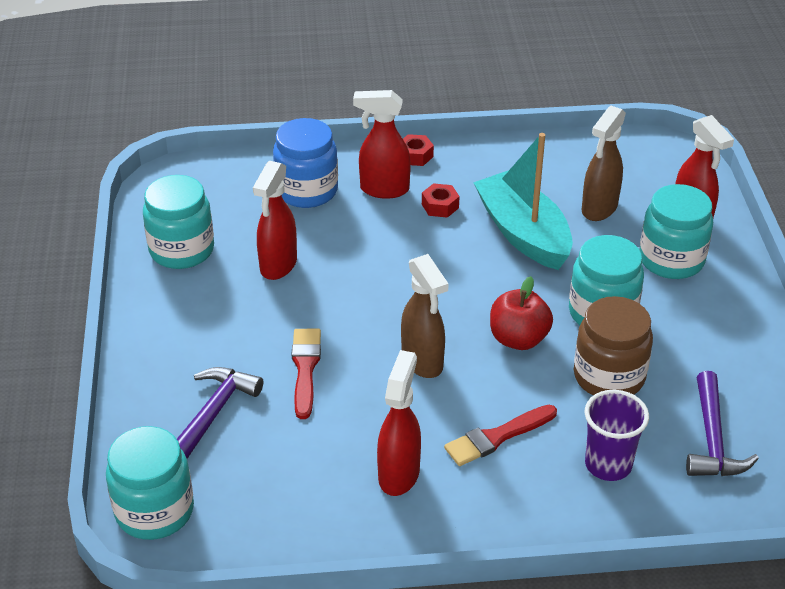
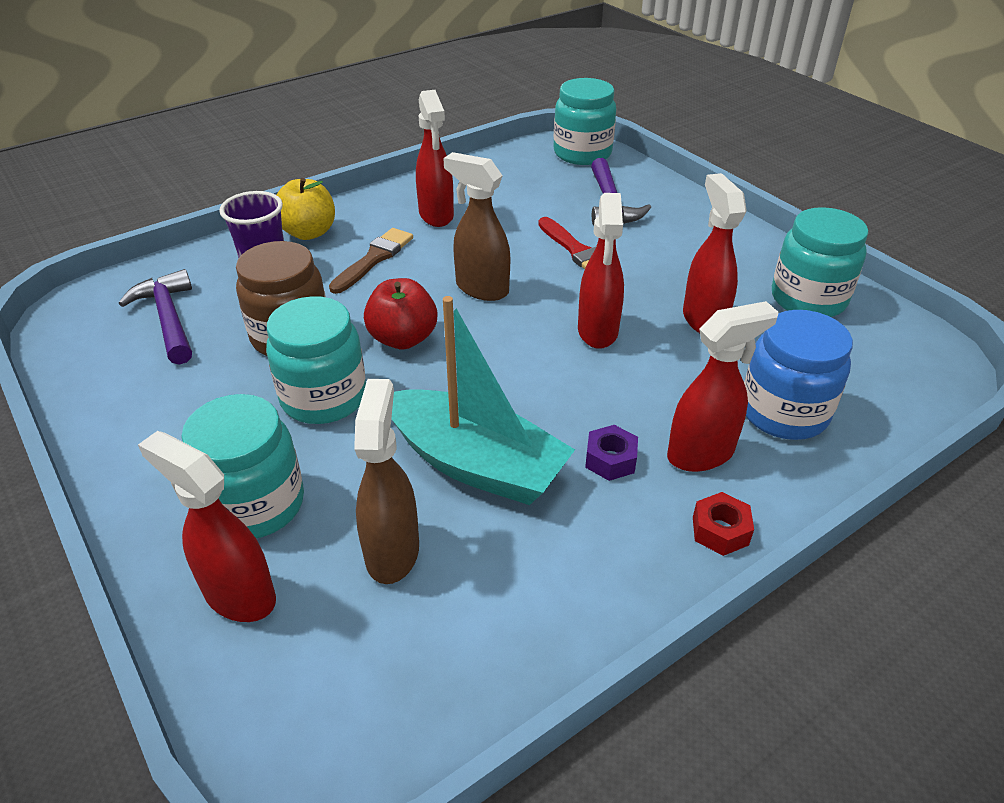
camera: 150 degrees right, 0 degrees up
red nut [422,183,460,218] -> purple nut [585,425,638,481]
red brush [444,405,557,466] -> brown brush [329,228,413,294]
none -> yellow apple [277,178,335,240]
none -> red spray bottle [578,193,624,349]

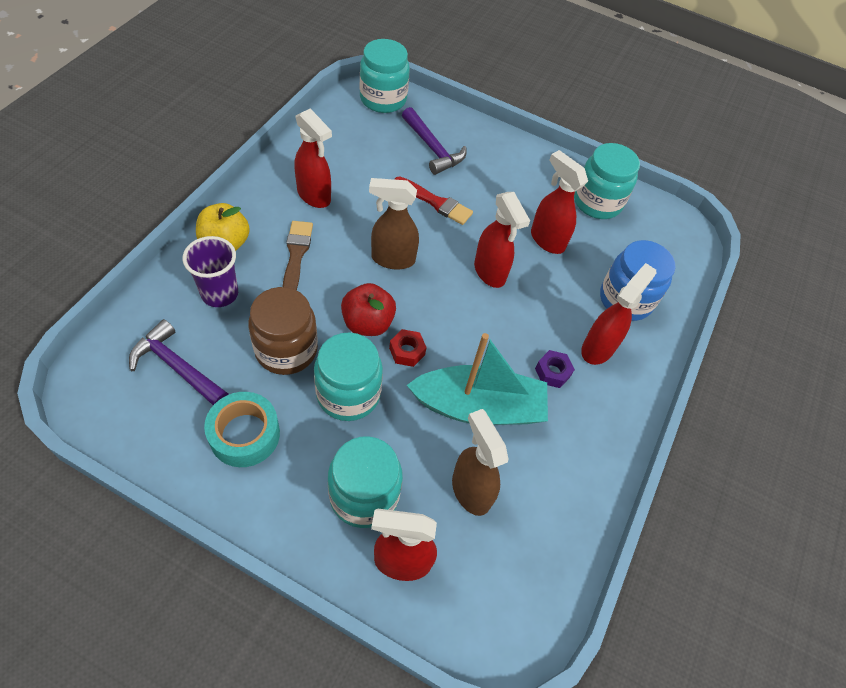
camera: 35 degrees left, 15 degrees up
red nut [693,492,754,556] -> red nut moved to [389,329,427,367]
none -> turquoise tape [204,392,280,467]

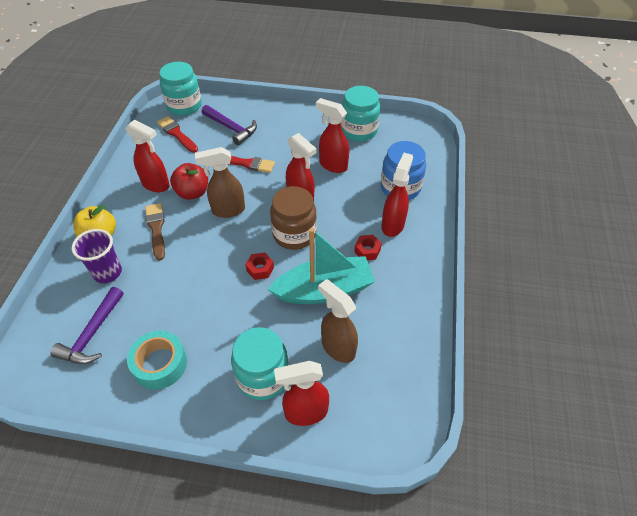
camera: 10 degrees left, 5 degrees down
purple hammer [129,319,229,405] -> purple hammer turned 90 degrees counterclockwise [50,287,124,364]
brown jar [248,287,318,375] -> brown jar moved to [270,186,317,250]
turquoise jar [314,332,383,421] -> none
red apple [341,283,396,336] -> red apple moved to [170,163,208,200]
purple nut [535,350,575,388] -> red nut [354,235,382,260]
none -> red brush [157,116,198,153]

